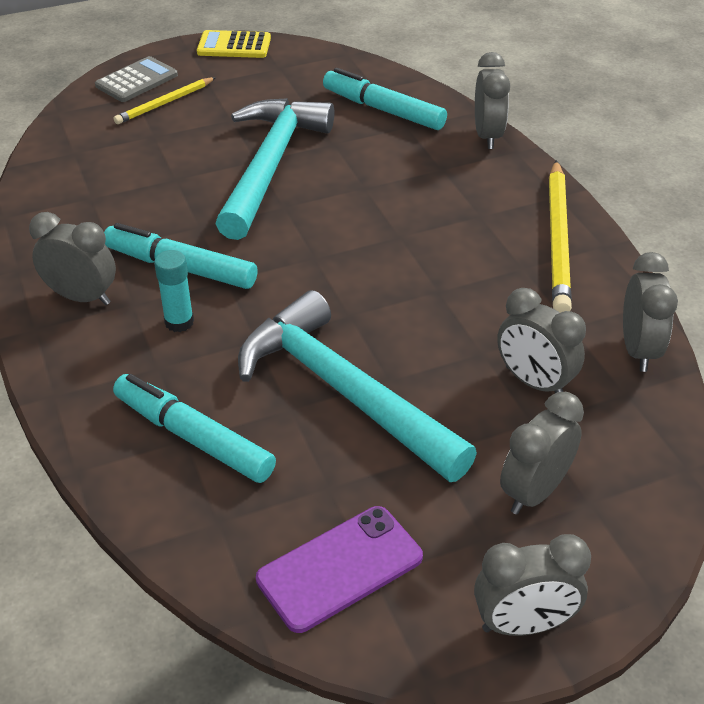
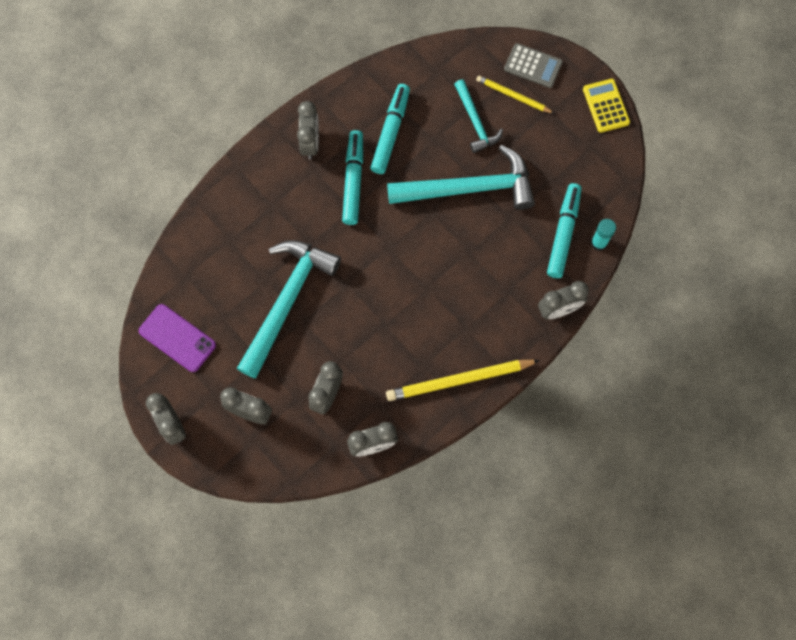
camera: 70 degrees right, 30 degrees up
turquoise marker [113,374,276,483] -> turquoise marker moved to [370,84,410,174]
turquoise glue stick [154,250,194,332] -> turquoise glue stick moved to [591,219,616,251]
none -> turquoise hammer [454,79,503,153]

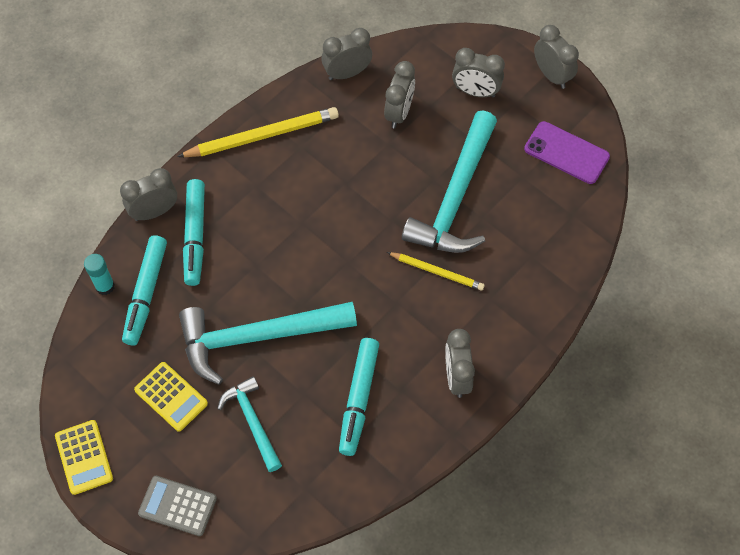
camera: 175 degrees right, 10 degrees down
turquoise marker [342,130,363,225] -> turquoise marker moved to [183,179,205,286]
yellow pencil [476,75,555,114] -> yellow pencil moved to [387,252,485,291]
none -> yellow calculator [134,362,208,432]

